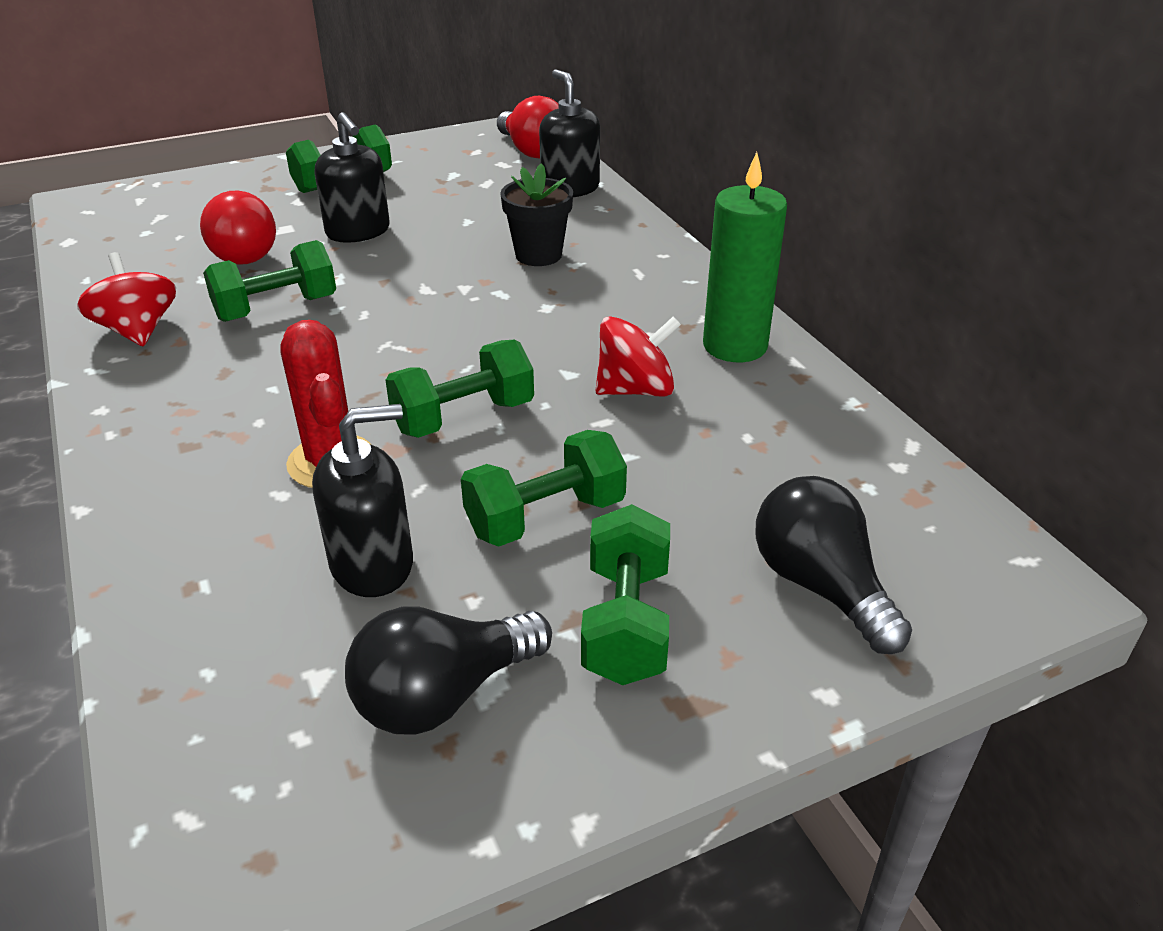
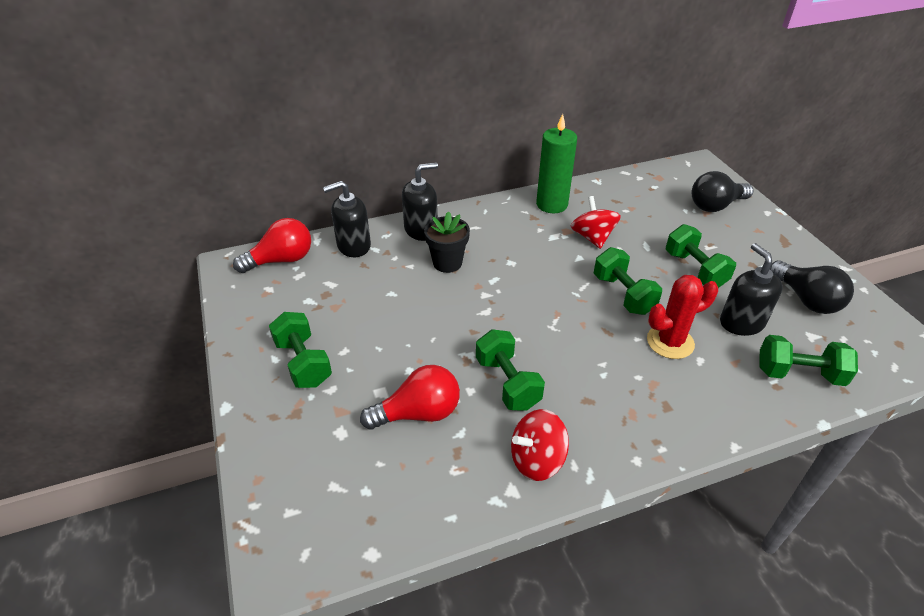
camera: 85 degrees left, 5 degrees up
black soap dispenser [315,112,390,243] -> black soap dispenser moved to [402,162,438,241]
green dumbbell [581,504,670,685] -> green dumbbell moved to [759,335,858,386]

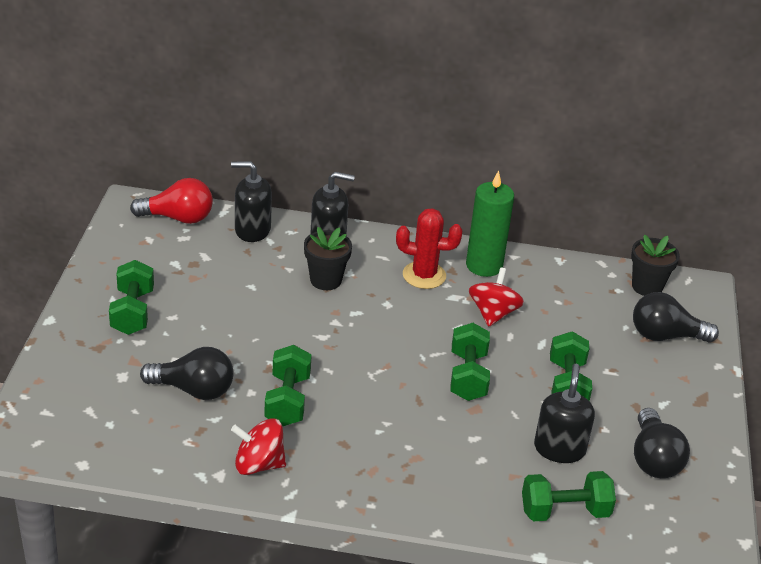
camera: 25 degrees right, 5 degrees down
red light bulb [360,365,460,430] -> black light bulb [140,347,234,400]
red cactus [647,275,718,359] -> red cactus moved to [396,208,463,289]
green dumbbell [759,335,858,386] -> green dumbbell turned 45 degrees counterclockwise [522,471,616,521]
none -> black flower pot [631,235,680,296]

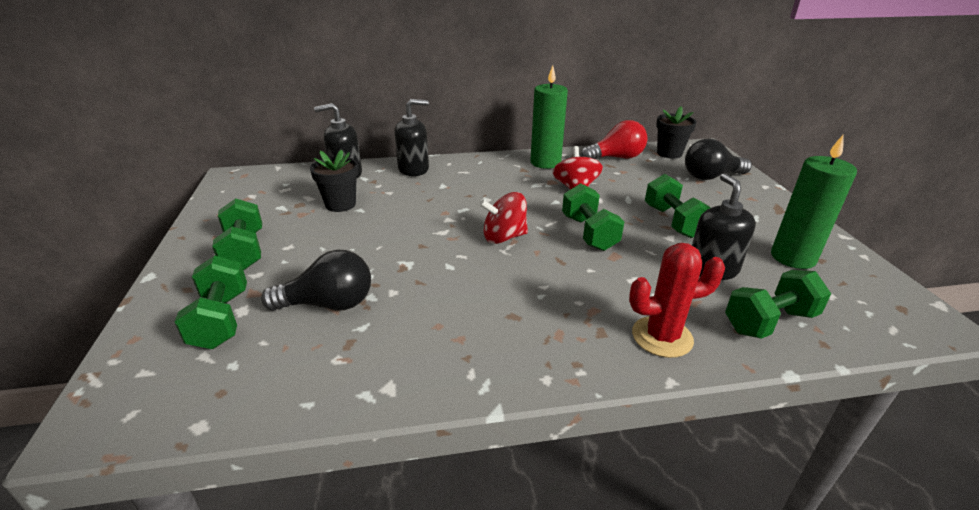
camera: 15 degrees left, 5 degrees down
red light bulb [130,178,213,224] -> red light bulb moved to [581,120,647,159]
red spinning top [231,418,286,475] -> red spinning top moved to [480,192,528,244]
green dumbbell [264,345,312,426] -> green dumbbell moved to [175,255,247,349]
black flower pot [304,227,352,290] -> black flower pot moved to [310,150,358,212]
red cactus [396,208,463,289] -> red cactus moved to [629,243,725,358]
black light bulb [634,408,690,478] -> green candle [771,134,857,269]

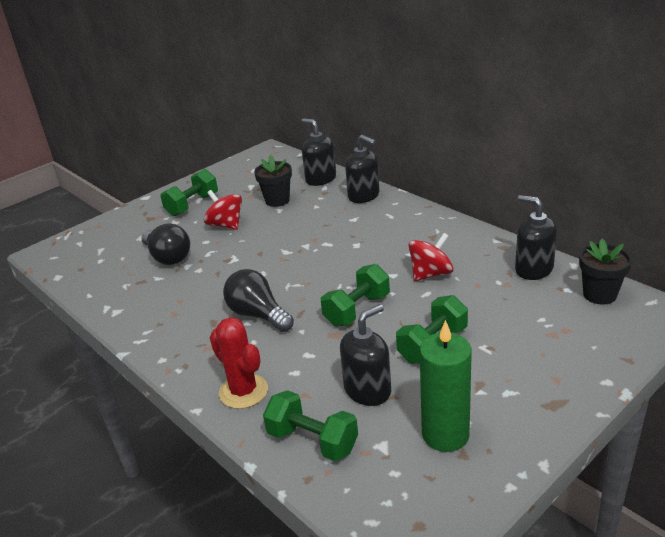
camera: 60 degrees right, 0 degrees up
green dumbbell [175,255,247,349] -> none
red spinning top [480,192,528,244] -> red spinning top moved to [204,190,242,230]
green candle [531,65,568,169] -> none
red light bulb [581,120,647,159] -> black soap dispenser [515,195,557,280]
black light bulb [685,139,752,180] -> black light bulb moved to [223,269,294,332]

